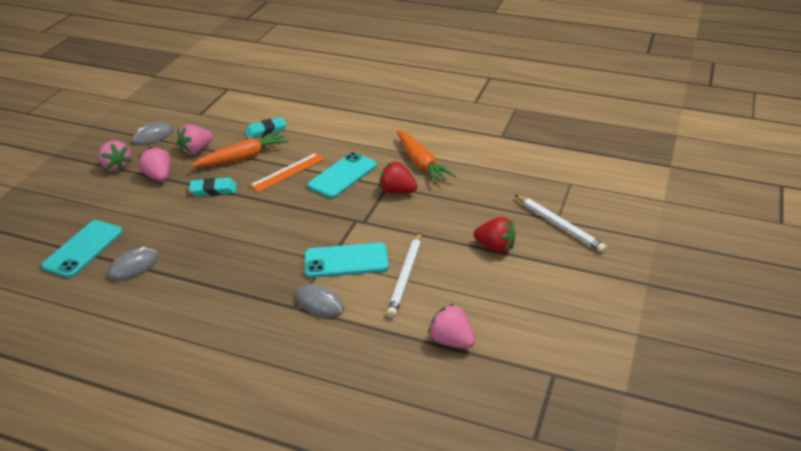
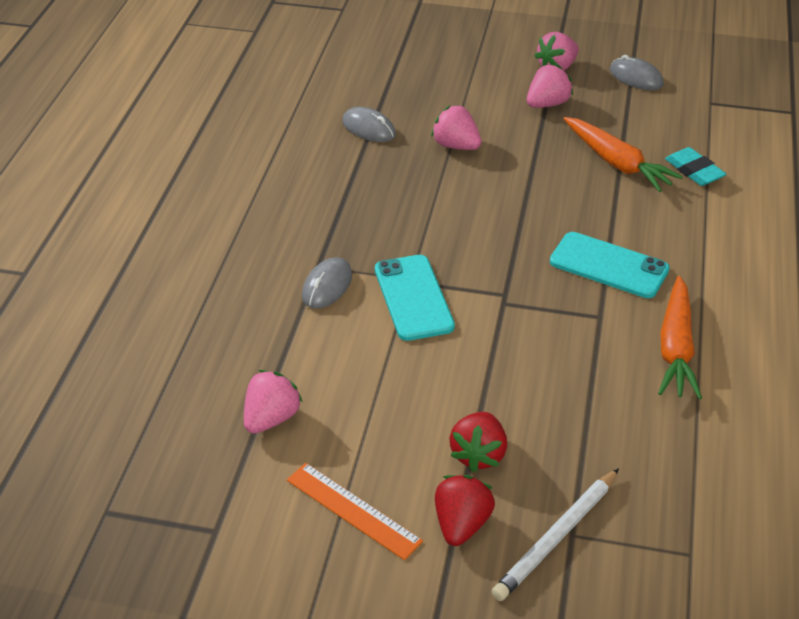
camera: 80 degrees right, 5 degrees up
turquoise phone [41,220,123,278] -> none
pink strawberry [177,124,213,155] -> pink strawberry moved to [431,105,482,150]
turquoise eraser [189,178,237,196] -> none
orange ruler [250,153,325,192] -> orange ruler moved to [287,463,423,560]
red strawberry [379,161,417,194] -> red strawberry moved to [435,475,495,546]
white pencil [387,232,421,318] -> none
orange carrot [397,130,456,184] -> orange carrot turned 45 degrees counterclockwise [658,276,702,399]

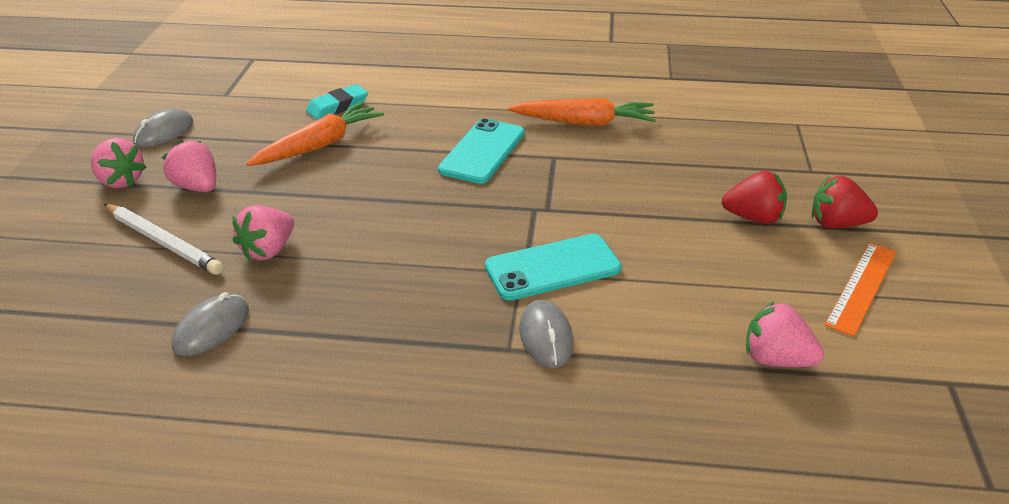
camera: 95 degrees left, 5 degrees down
grey mouse [302,257,352,309] -> grey mouse turned 60 degrees clockwise [519,300,574,368]
white pencil [491,468,619,601] -> white pencil moved to [104,204,223,275]

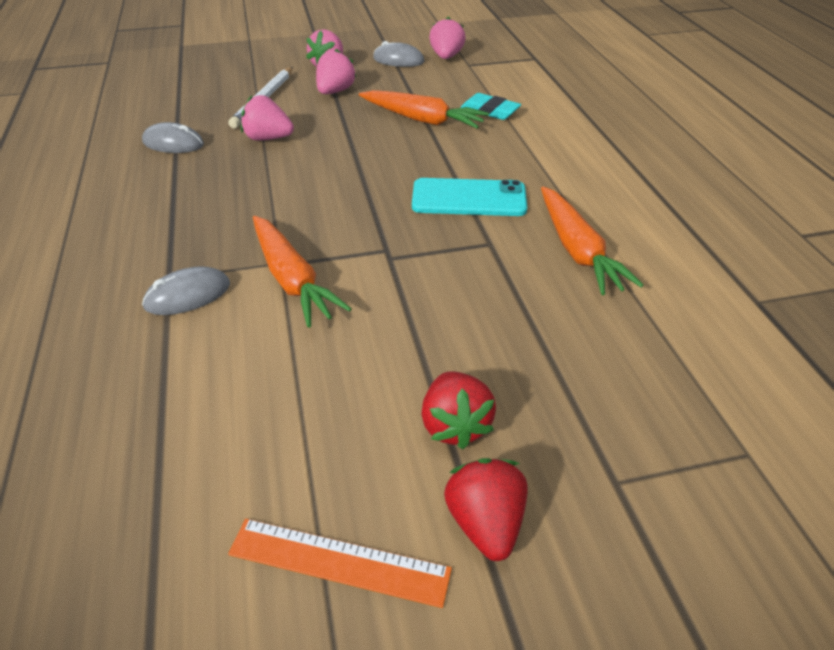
camera: 70 degrees right, 5 degrees up
turquoise phone [485,234,622,301] -> orange carrot [253,216,352,328]
pink strawberry [746,301,824,367] -> pink strawberry moved to [429,17,466,59]

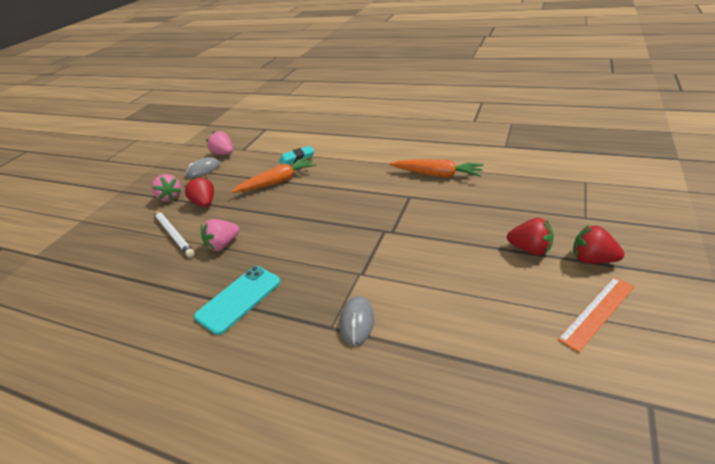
camera: 50 degrees left, 5 degrees down
grey mouse [142,122,204,153] -> none
orange carrot [253,216,352,328] -> none
pink strawberry [316,49,356,94] -> red strawberry [184,177,214,207]
turquoise phone [412,178,527,216] -> turquoise phone moved to [194,266,281,335]

